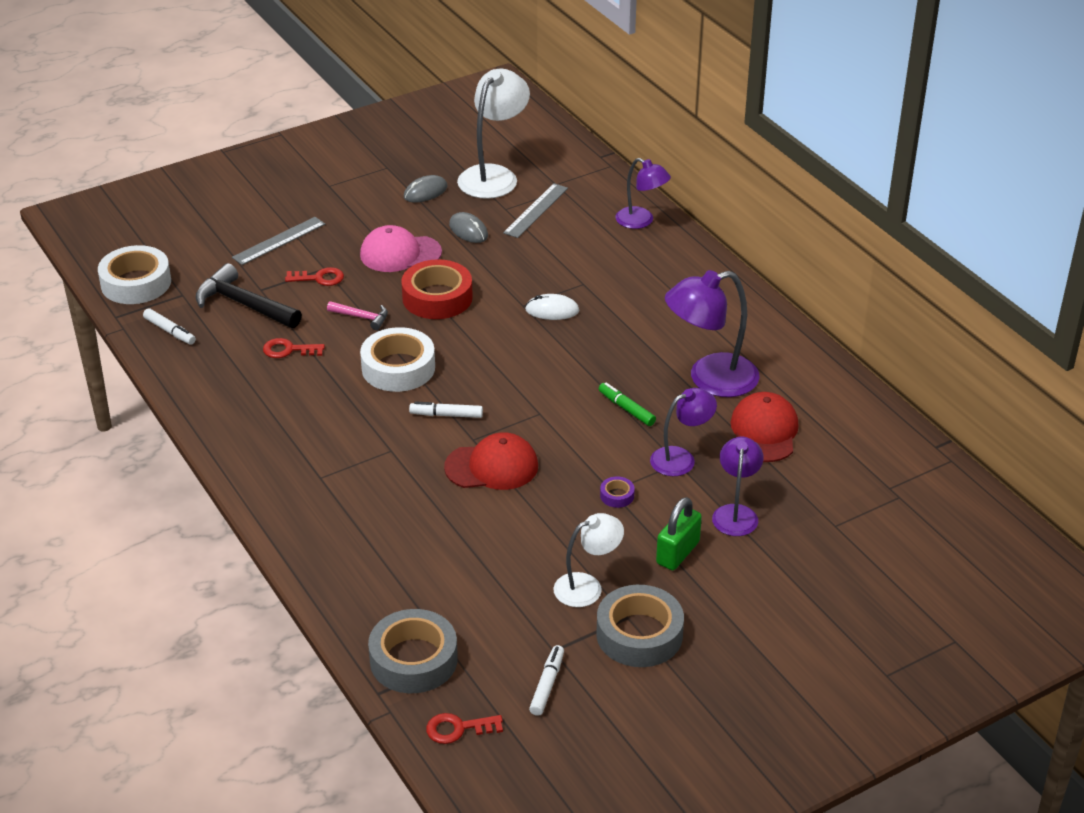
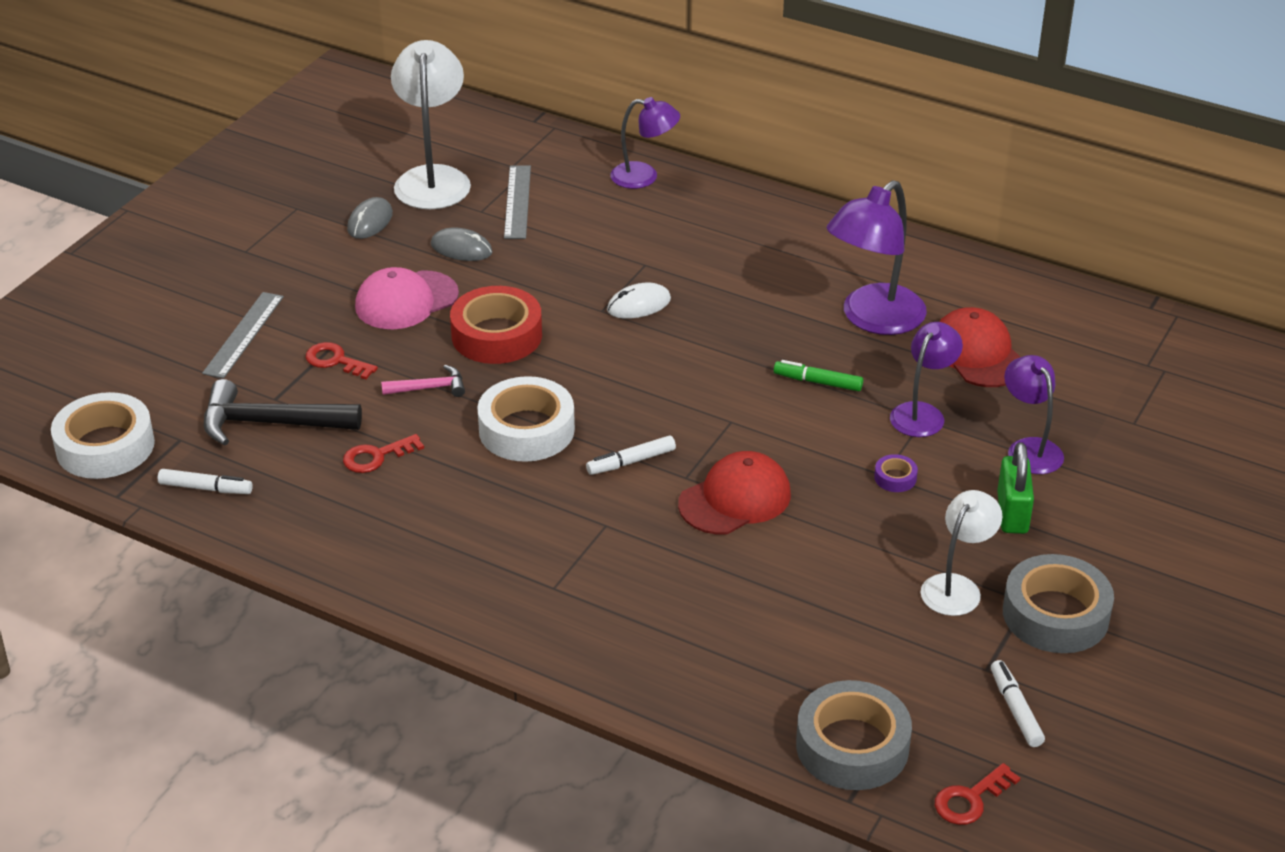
camera: 30 degrees left, 0 degrees up
red key [285,267,344,286] -> red key turned 120 degrees counterclockwise [306,342,378,379]

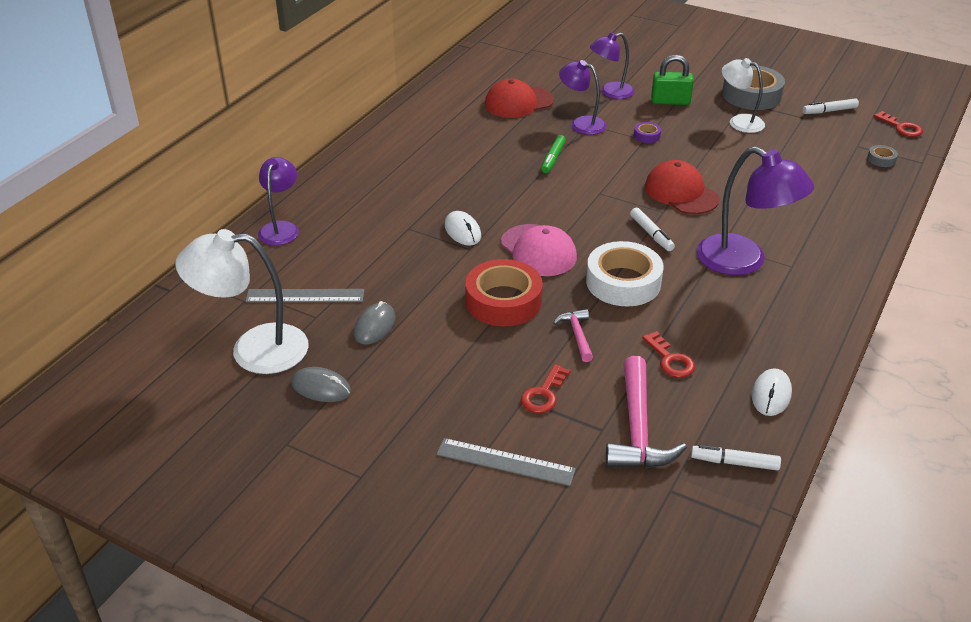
camera: 90 degrees left, 0 degrees up
white tape [51,392,155,479] -> none
white marker [158,469,253,494] -> white marker turned 90 degrees counterclockwise [691,445,781,471]
black hammer [204,379,362,446] -> pink hammer [606,356,687,468]
pink cap [355,267,459,329] -> pink cap moved to [501,224,577,276]
grey tape [796,680,912,790] -> grey tape [867,145,898,167], size x0.43
purple lamp [827,180,927,335] -> purple lamp moved to [697,147,814,275]
none -> white mouse [752,368,792,416]

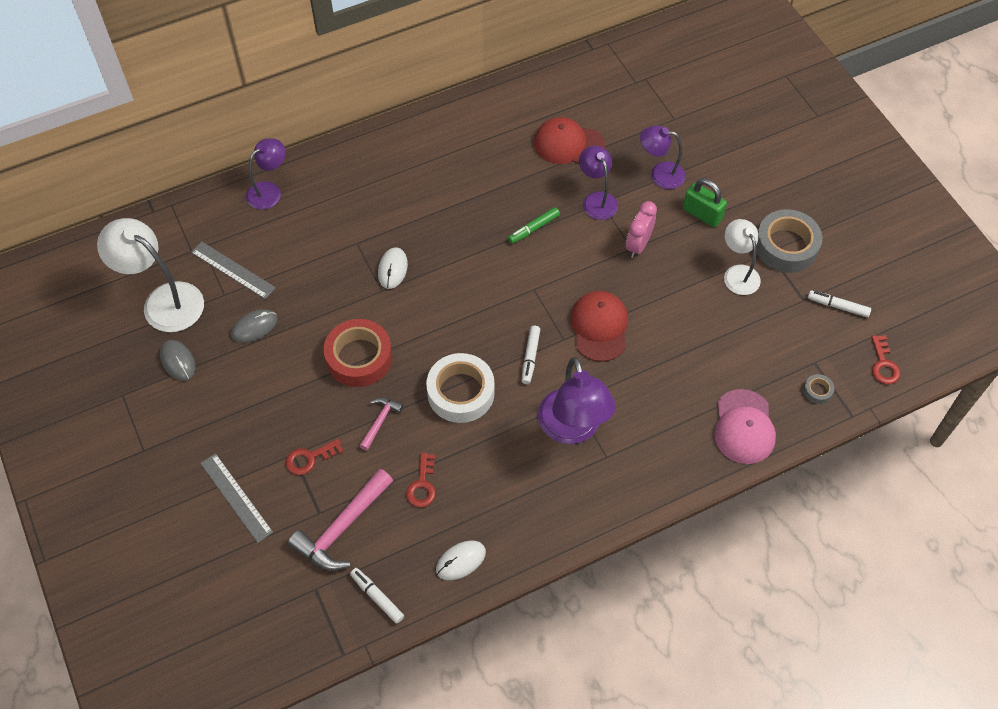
camera: 35 degrees right, 20 degrees up
pink cap [501,224,577,276] -> pink cap moved to [714,389,776,464]
purple tape [634,122,661,143] -> pink clock [626,201,657,258]

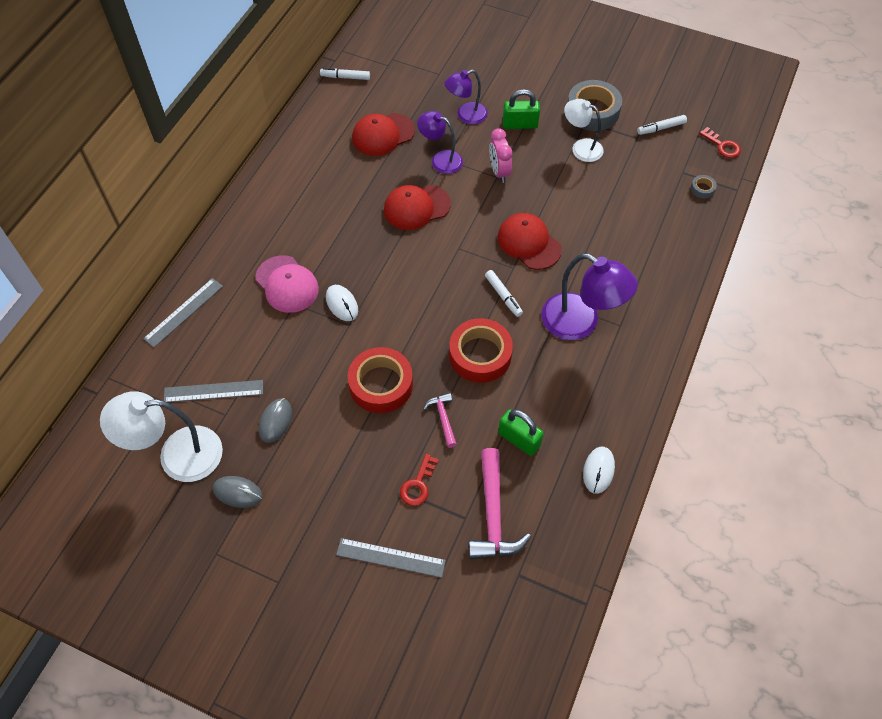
camera: 40 degrees left, 0 degrees up
purple lamp [246,138,286,210] -> grey ruler [143,278,223,347]
white marker [350,568,404,624] -> white marker moved to [320,68,370,80]
red key [406,453,436,507] -> green padlock [498,409,544,456]
white tape [426,353,495,423] -> red tape [449,318,513,383]
green marker [508,207,560,244] -> red cap [384,185,451,230]
pink cap [714,389,776,464] -> pink cap moved to [255,255,319,313]

